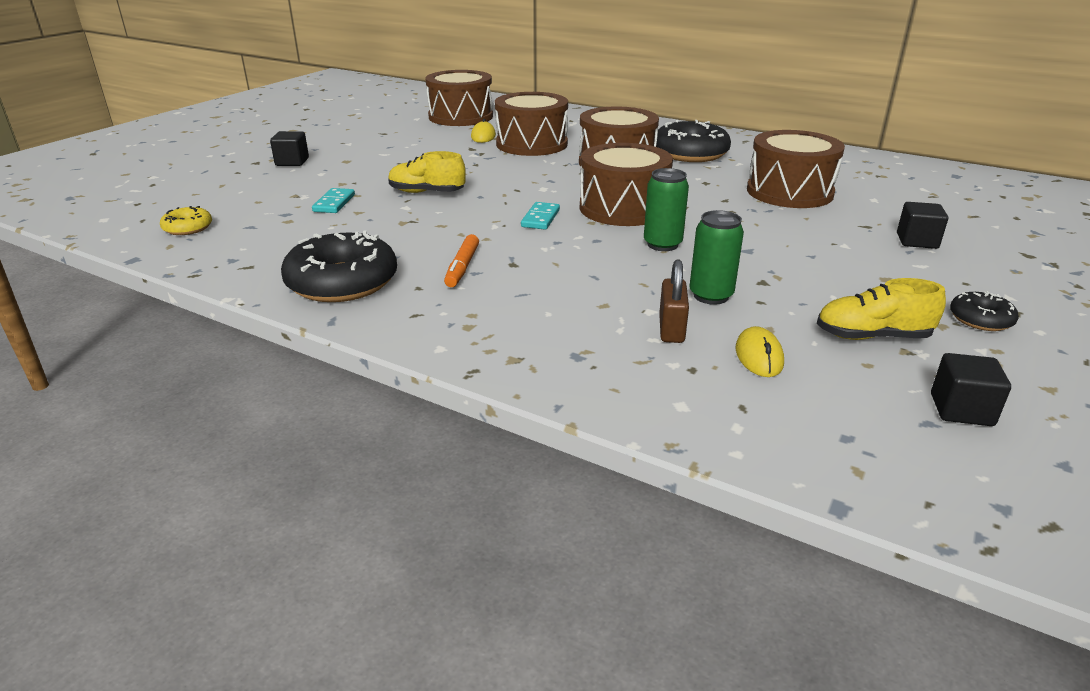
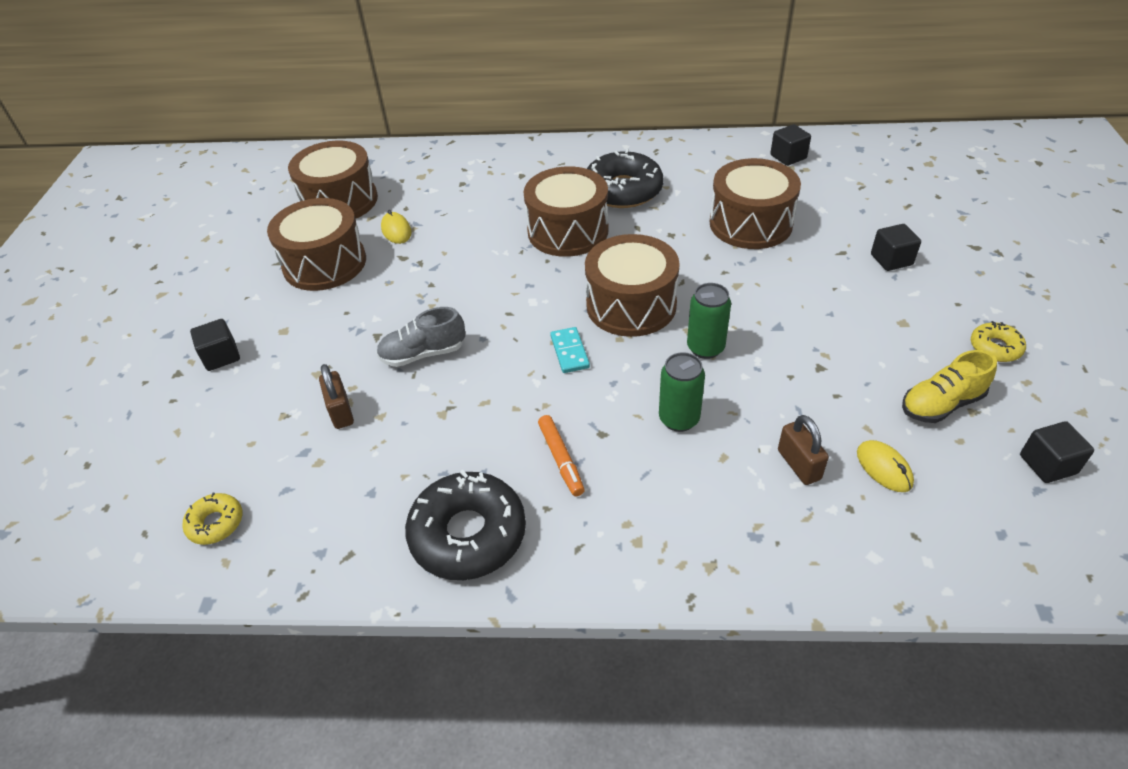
camera: 25 degrees left, 15 degrees up
turquoise domino [312,188,355,213] -> brown padlock [319,364,354,429]
yellow shoe [388,151,466,193] -> grey shoe [376,307,465,367]
brown drum [495,92,568,156] -> brown drum moved to [267,198,366,291]
green can [689,210,744,305] -> green can moved to [659,352,705,432]
black donut [950,291,1019,331] -> yellow donut [971,321,1026,362]
none -> black cube [770,124,811,166]

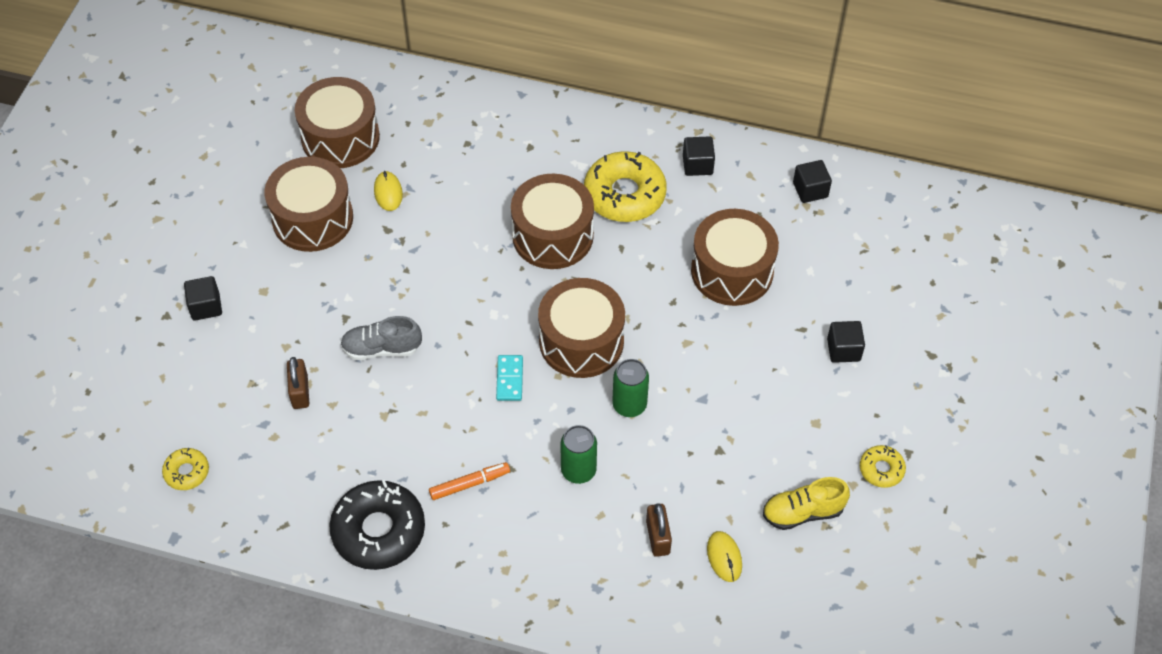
camera: 10 degrees right, 10 degrees up
orange marker [538,415,585,496] -> orange marker turned 105 degrees counterclockwise [429,462,510,500]
black donut [587,149,664,208] -> yellow donut [584,151,667,222]
black cube [1020,421,1094,483] -> black cube moved to [683,136,715,176]

